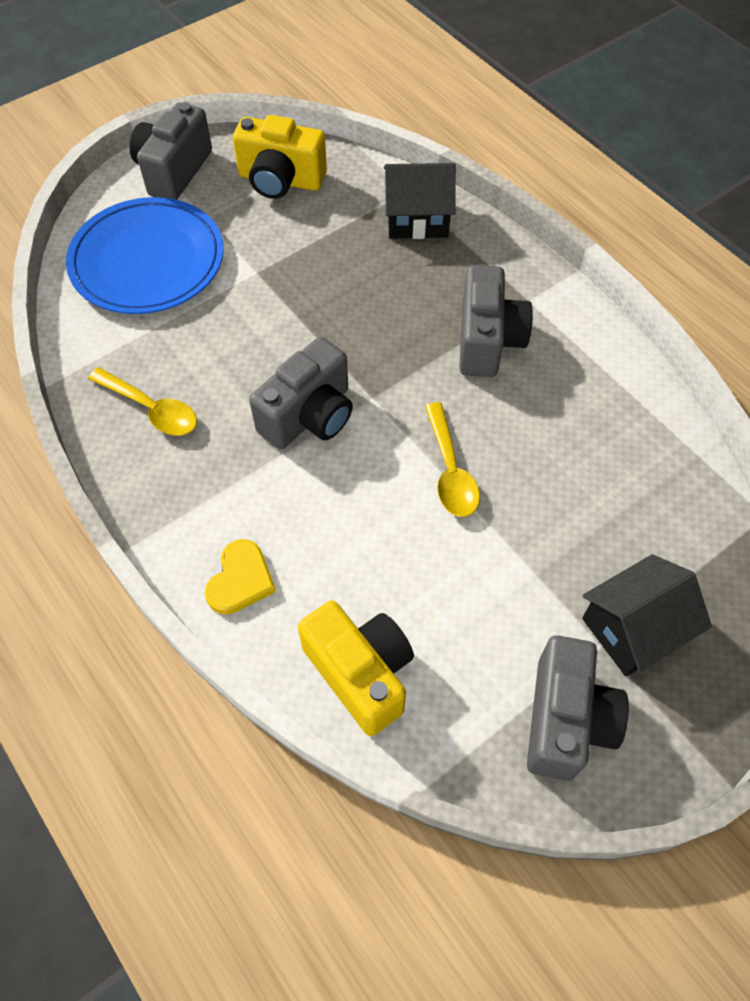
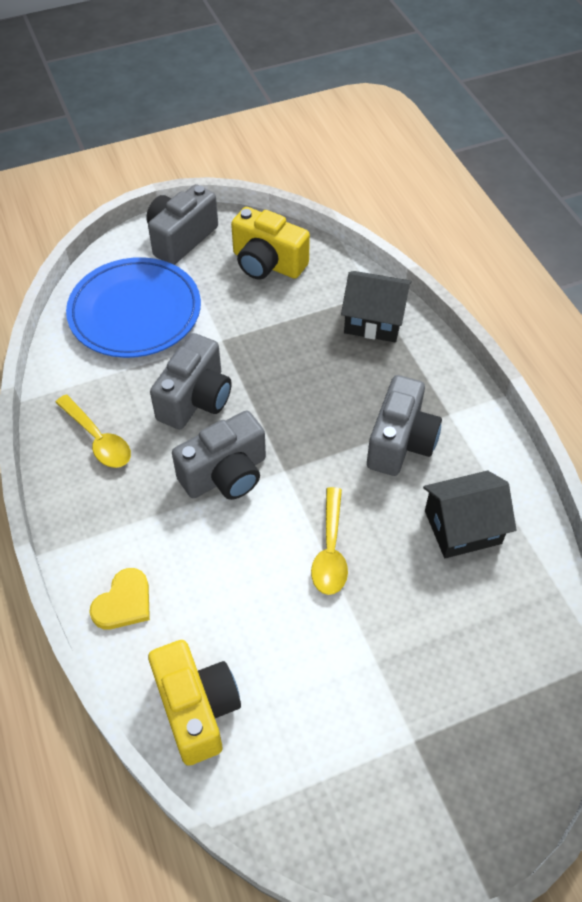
camera: 15 degrees right, 5 degrees down
grey camera [527,635,629,781] -> grey camera moved to [150,333,232,429]
black house [582,554,712,676] -> black house moved to [423,471,517,558]

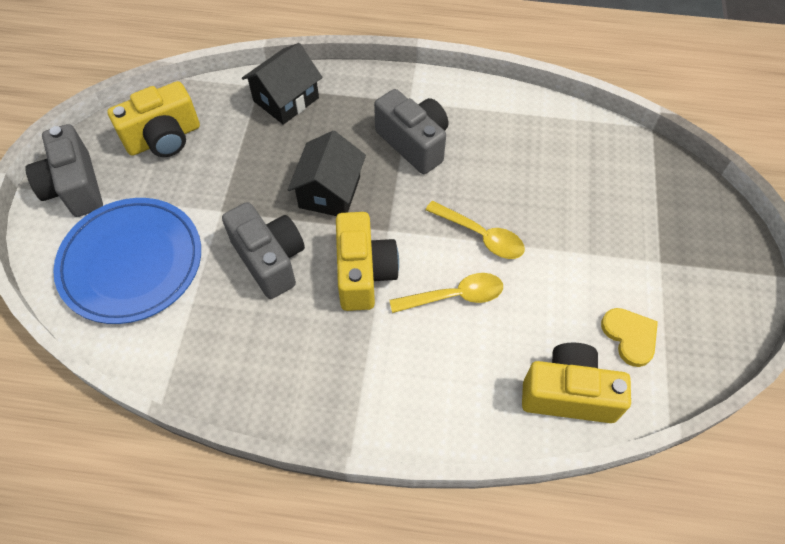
camera: 60 degrees left, 5 degrees up
yellow spoon [55,395,131,468] -> yellow spoon moved to [389,273,503,313]
yellow heart [89,568,150,629] -> yellow heart moved to [601,308,658,367]
grey camera [172,411,266,500] -> yellow camera [336,212,399,311]
black house [423,471,517,558] -> black house moved to [288,130,366,216]

